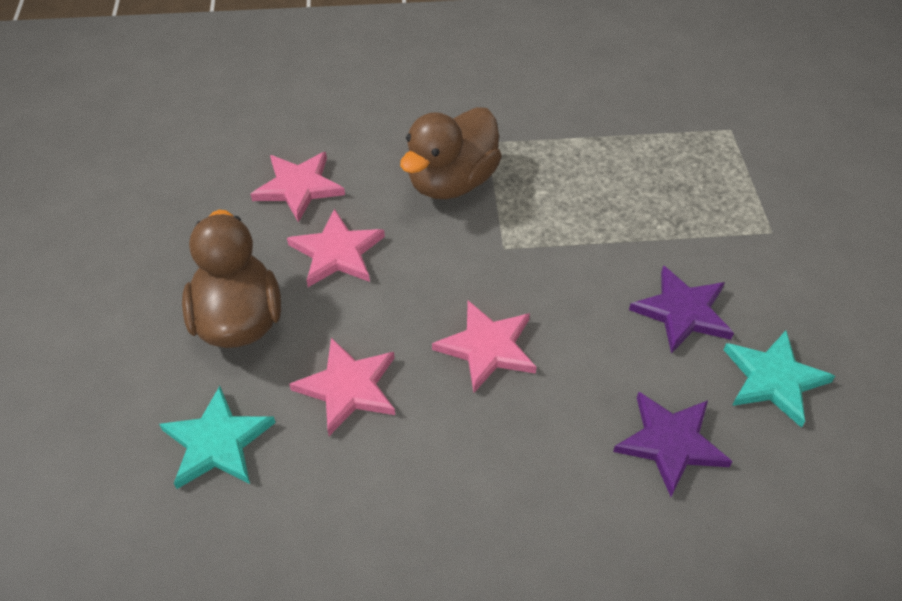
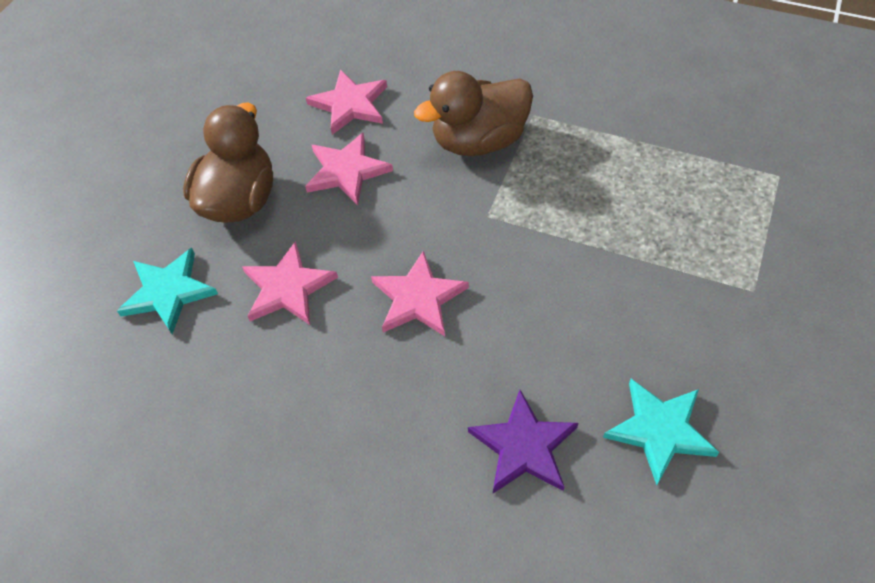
camera: 30 degrees right, 5 degrees up
purple star [629,265,734,353] -> none

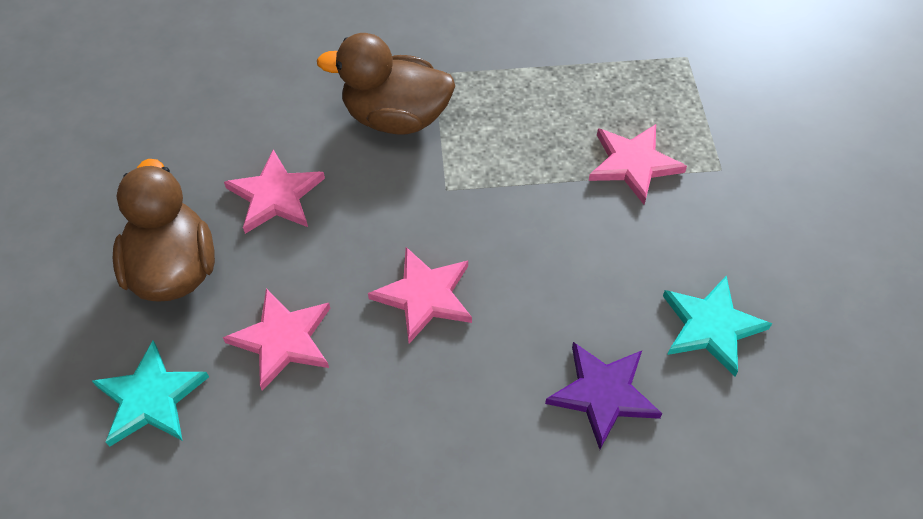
camera: 30 degrees left, 0 degrees up
pink star [306,69,387,135] -> pink star moved to [589,124,687,205]
brown duck [414,71,533,156] -> brown duck turned 60 degrees clockwise [317,33,455,135]

